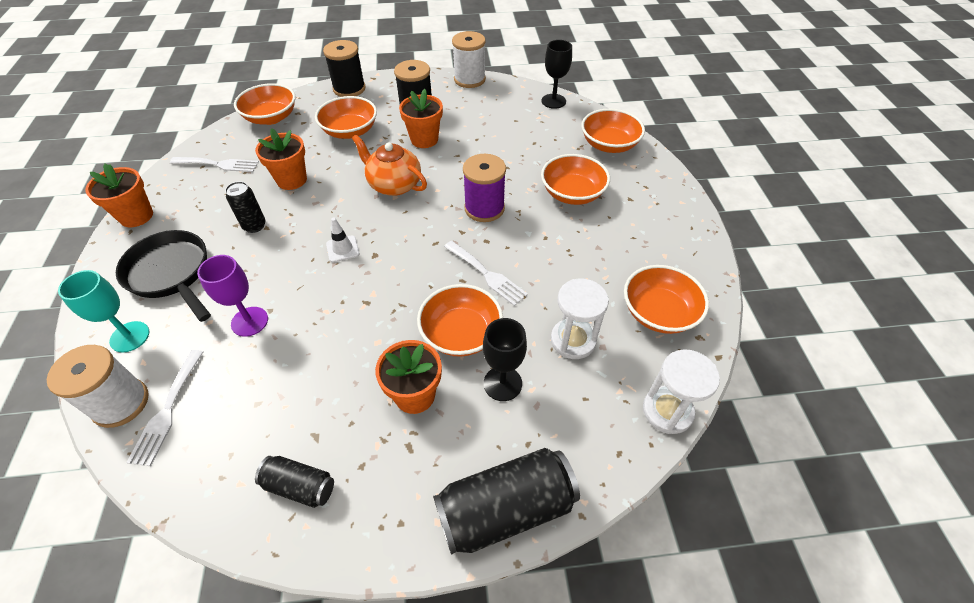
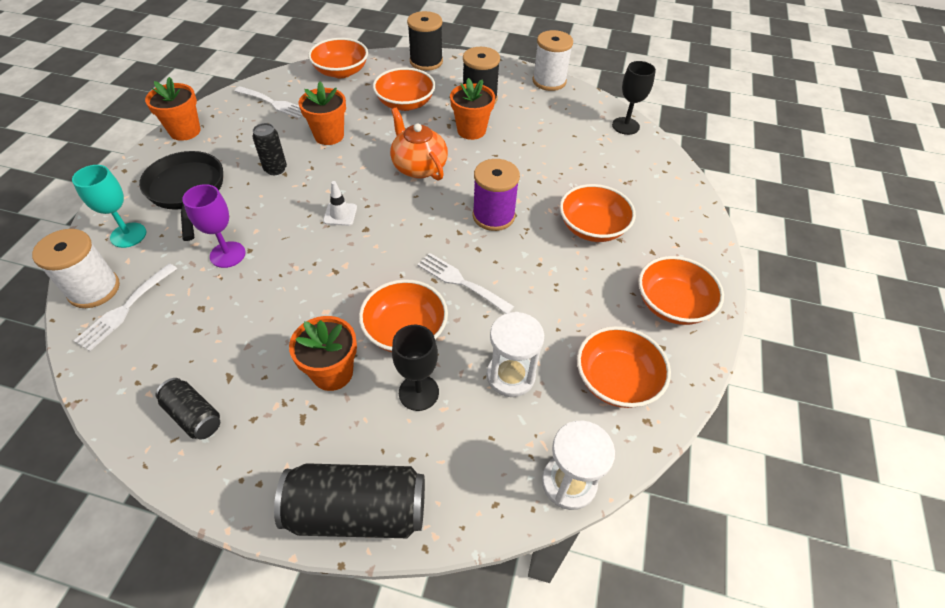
camera: 20 degrees right, 0 degrees up
white fork [444,241,528,306] -> white fork turned 150 degrees clockwise [417,253,514,314]
orange bowl [581,109,645,153] -> orange bowl moved to [638,256,724,325]

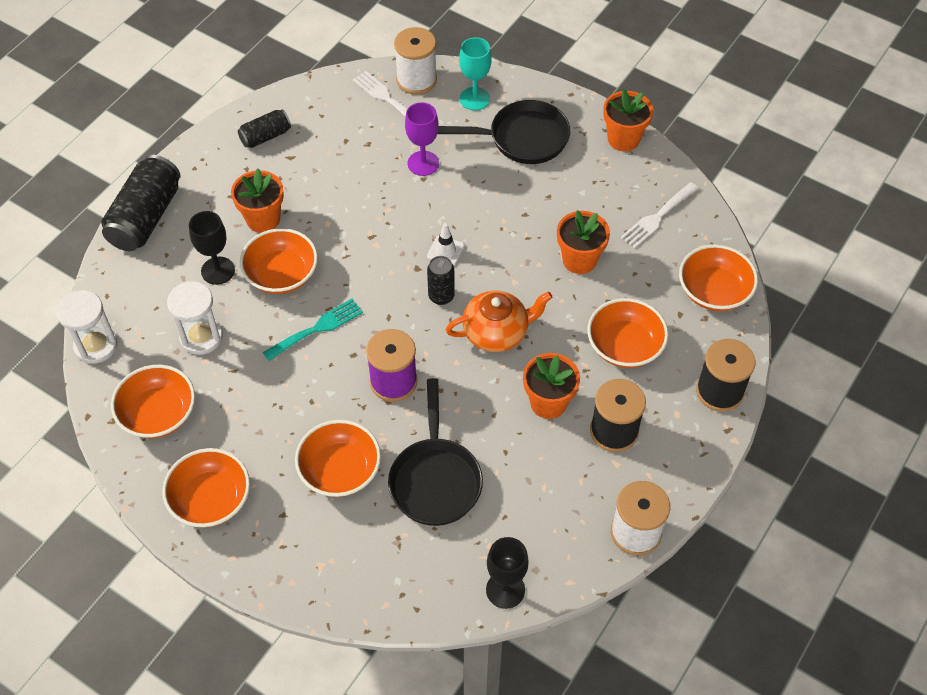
camera: 110 degrees right, 5 degrees up
black can [252,123,287,175] -> black can moved to [427,256,455,305]
white fork [417,253,514,314] -> turquoise fork [262,299,363,361]
none -> black pan [388,378,483,526]

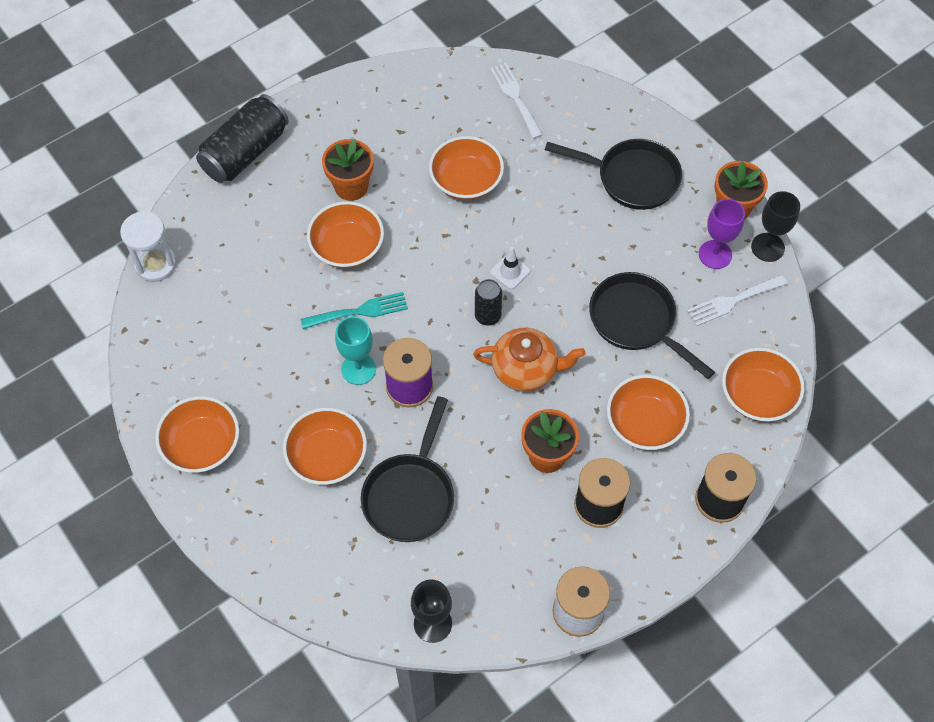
camera: 20 degrees right, 5 degrees up
orange bowl [111,365,195,438] -> orange bowl moved to [429,136,504,200]
white hourglass [167,281,223,355] -> none
black goblet [189,211,235,285] -> black goblet moved to [751,191,800,262]
black can [238,109,291,148] -> none
white spool [394,27,437,95] -> none
purple goblet [405,102,439,176] -> purple goblet moved to [699,199,745,269]
turquoise goblet [459,37,492,110] -> turquoise goblet moved to [335,316,376,385]
orange flower pot [557,210,610,274] -> black pan [589,272,715,379]

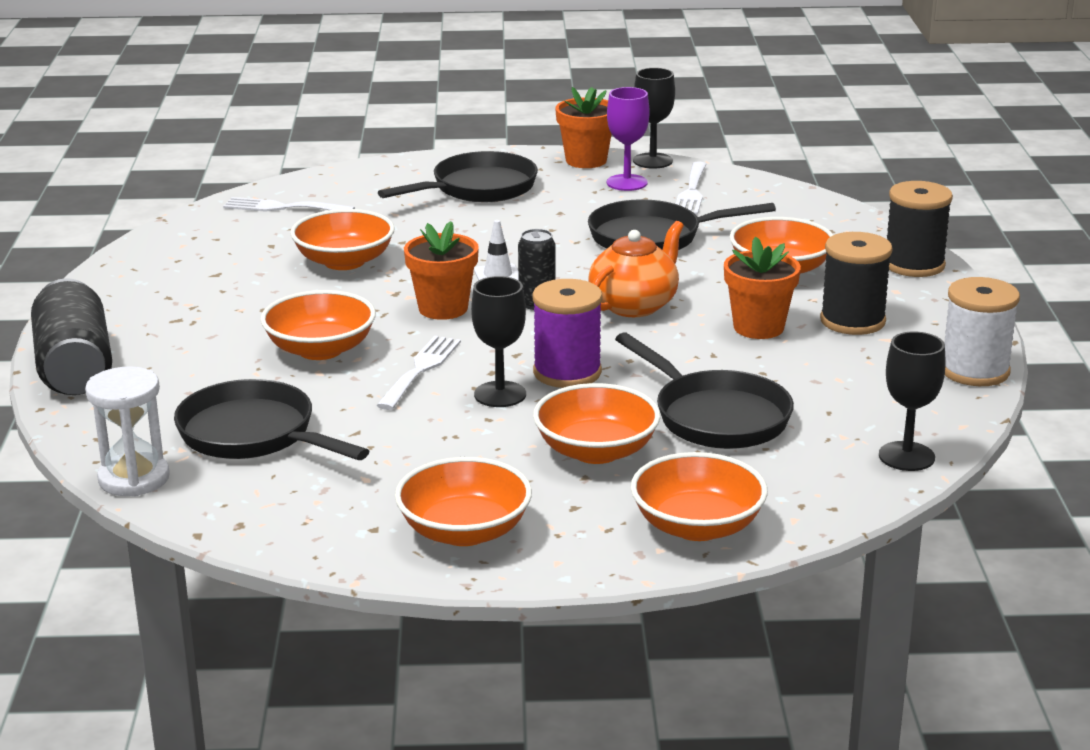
camera: 55 degrees left, 35 degrees down
turquoise fork [300,292,408,329] -> white fork [376,336,461,410]
orange flower pot [322,139,374,201] -> orange flower pot moved to [404,221,479,320]
turquoise goblet [335,316,376,385] -> black goblet [471,276,526,407]
orange bowl [722,347,804,422] -> orange bowl moved to [631,452,768,541]
none -> black pan [174,379,369,460]

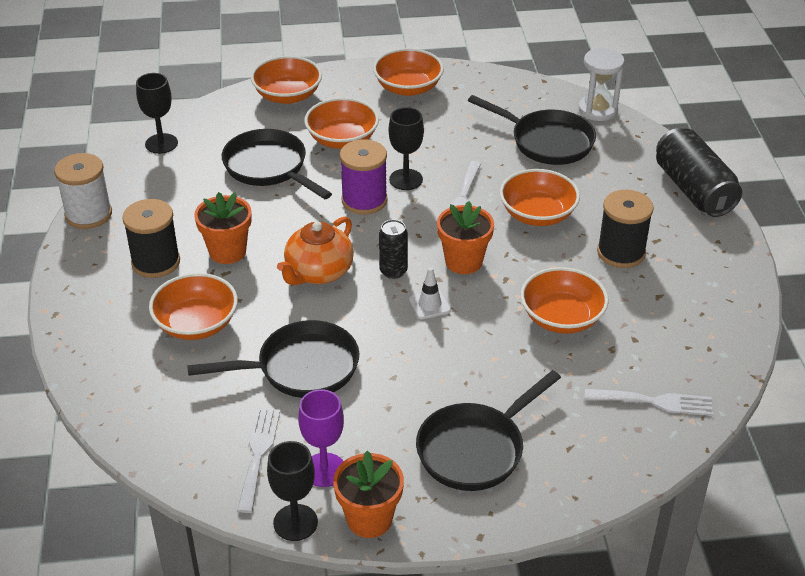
camera: 175 degrees right, 15 degrees up
black spool [887,181,953,277] -> black spool moved to [597,190,654,268]

